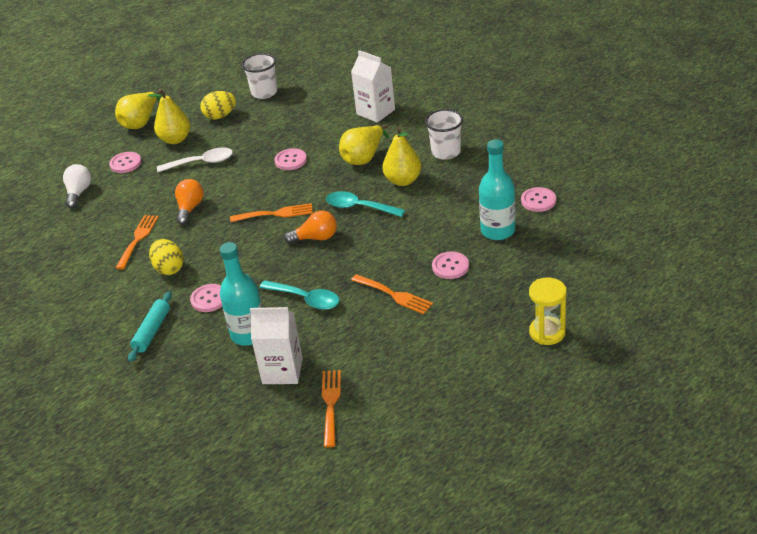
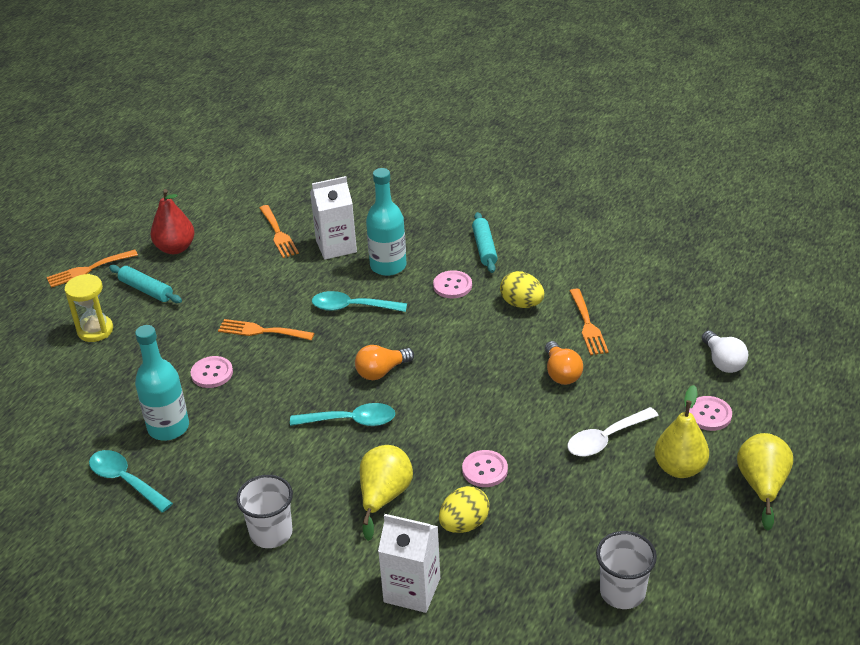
camera: 155 degrees right, 0 degrees up
yellow egg [200,91,236,120] -> yellow egg moved to [439,486,490,533]
orange fork [230,203,313,222] -> orange fork moved to [46,250,138,288]
yellow pear [383,127,422,186] -> none
pink button [521,187,556,212] -> turquoise spoon [89,450,173,512]
none -> turquoise rolling pin [109,265,182,303]
none -> red pear [151,189,195,254]

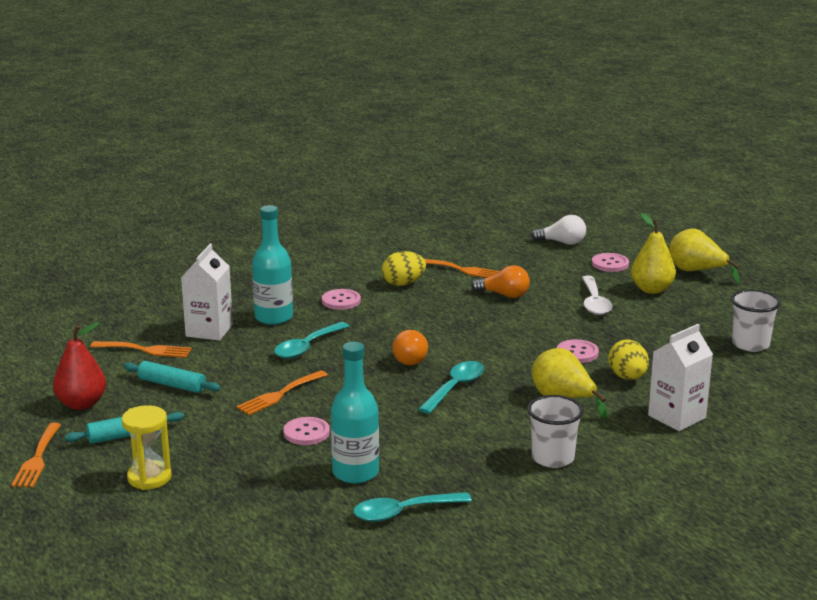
camera: 60 degrees left, 15 degrees down
turquoise rolling pin [472,212,498,273] -> turquoise rolling pin moved to [124,361,221,393]

